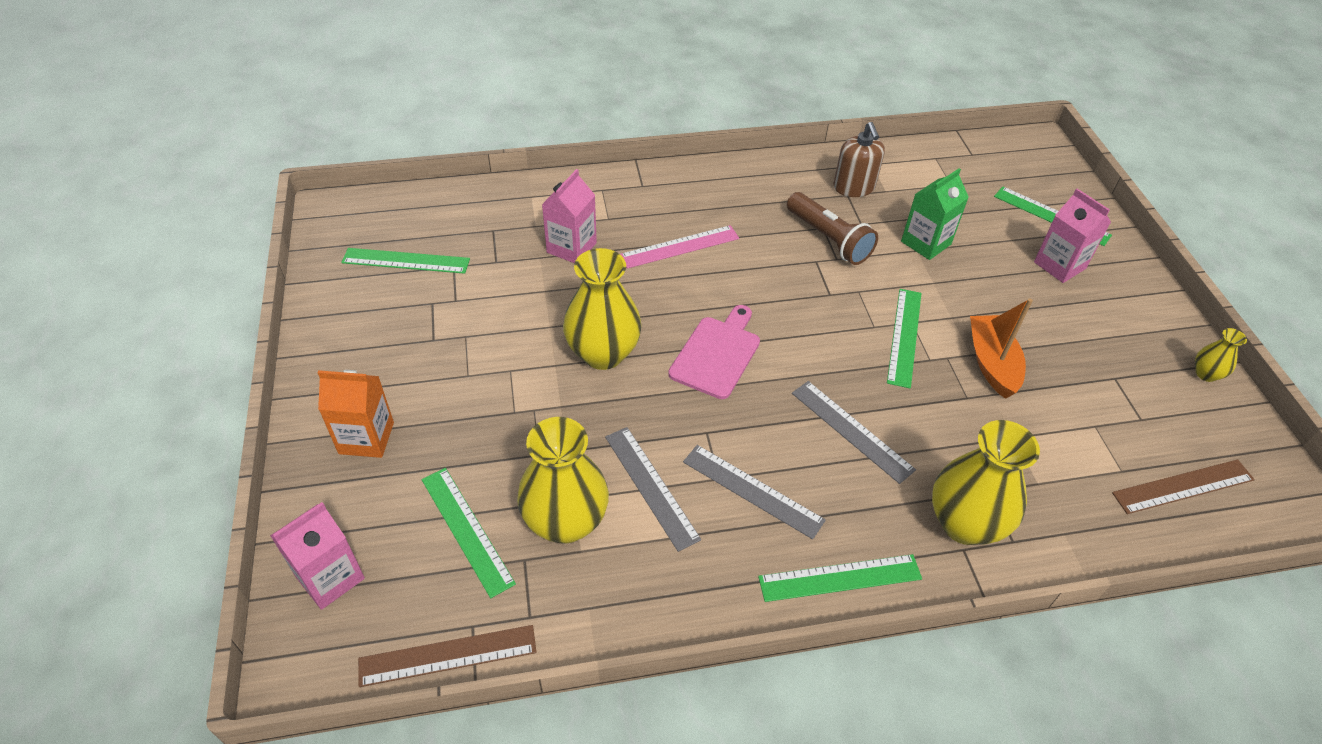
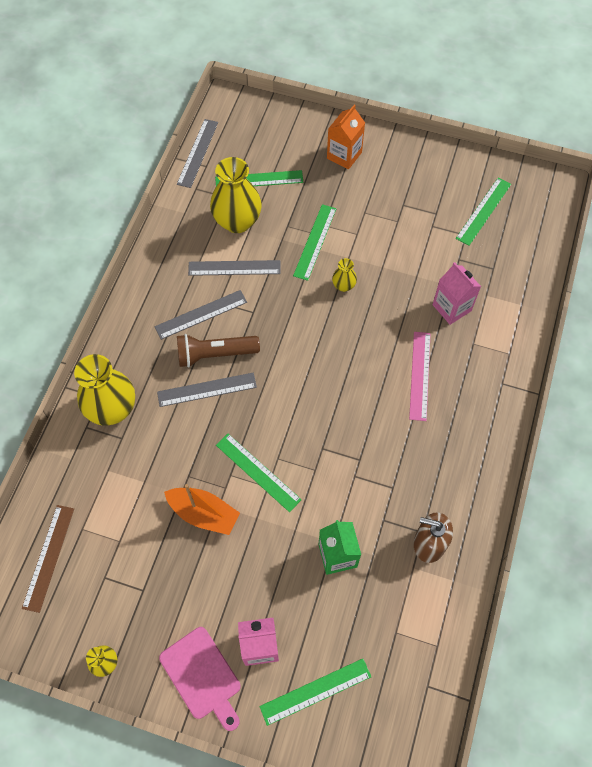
camera: 120 degrees right, 15 degrees up
pink carton [270,502,365,610] -> none
brown ruler [358,625,537,687] -> grey ruler [177,119,218,188]
yellow vase [563,248,642,370] -> yellow vase [332,258,357,292], size x0.47
pink cutting board [668,305,760,399] -> pink cutting board moved to [159,627,241,731]
green ruler [758,554,922,602] -> green ruler moved to [293,204,336,281]
brown flashlight [787,192,878,265] -> brown flashlight moved to [177,334,260,367]

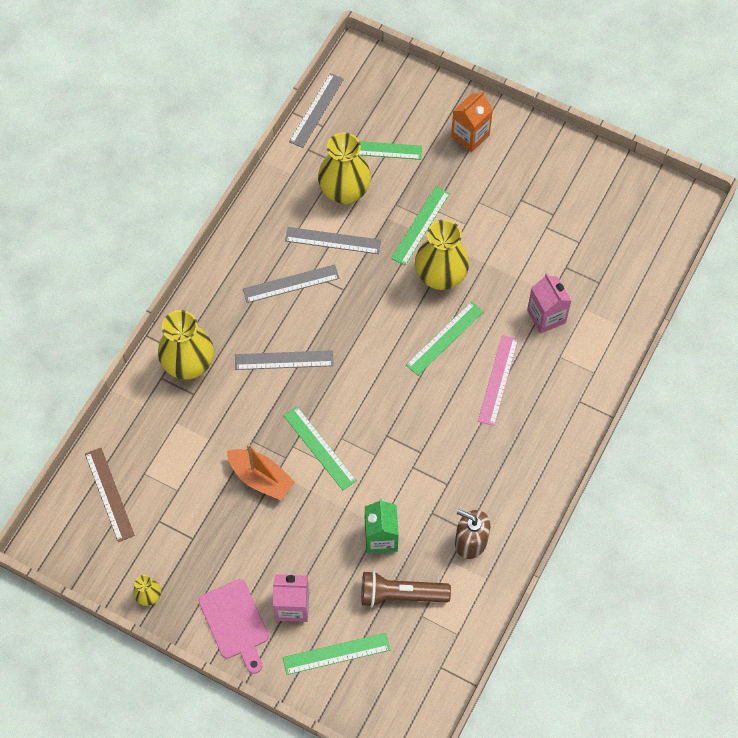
camera: 10 degrees right, 0 degrees up
brown ruler [22,505,74,613] -> brown ruler turned 45 degrees counterclockwise [85,448,135,542]
brown flashlight [177,334,260,367] -> brown flashlight moved to [362,571,451,607]
yellow vase [332,258,357,292] -> yellow vase [415,220,469,290], size x2.13
green ruler [456,178,511,246] -> green ruler moved to [406,301,484,375]

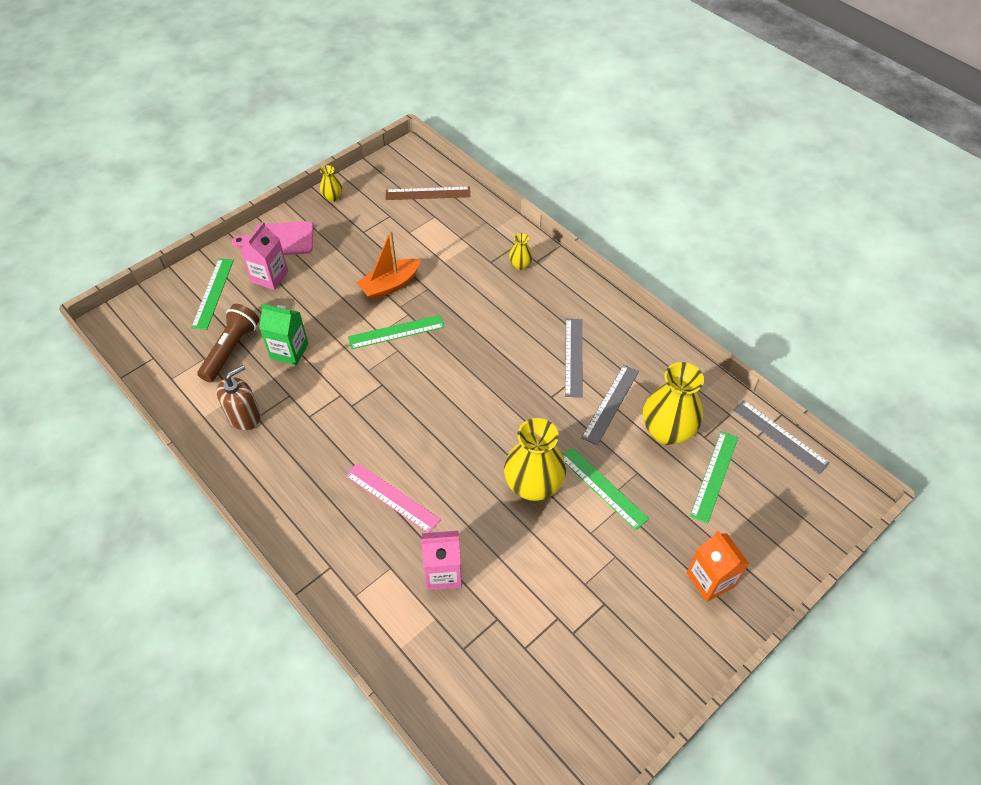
camera: 110 degrees right, 10 degrees down
yellow vase [158,310,214,380] -> yellow vase [509,233,533,270], size x0.47
grey ruler [235,350,334,370] -> none
green ruler [406,301,484,375] -> none

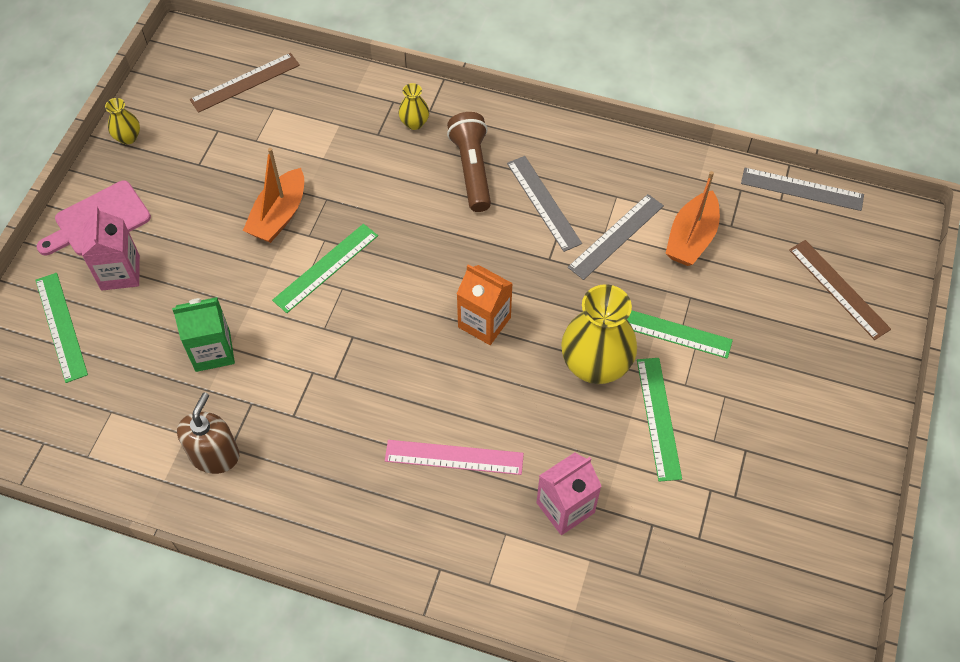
camera: 30 degrees left, 5 degrees up
brown flashlight [197,304,259,382] -> brown flashlight moved to [447,112,491,212]
grey ruler [581,365,639,445] -> grey ruler turned 45 degrees clockwise [568,194,664,280]
yellow vase [643,362,704,445] -> orange boat [665,171,720,266]
orange carton [687,531,749,602] -> orange carton moved to [457,264,513,345]
green ruler [690,431,738,523] -> green ruler moved to [637,358,682,482]
none -> brown ruler [789,240,891,340]

